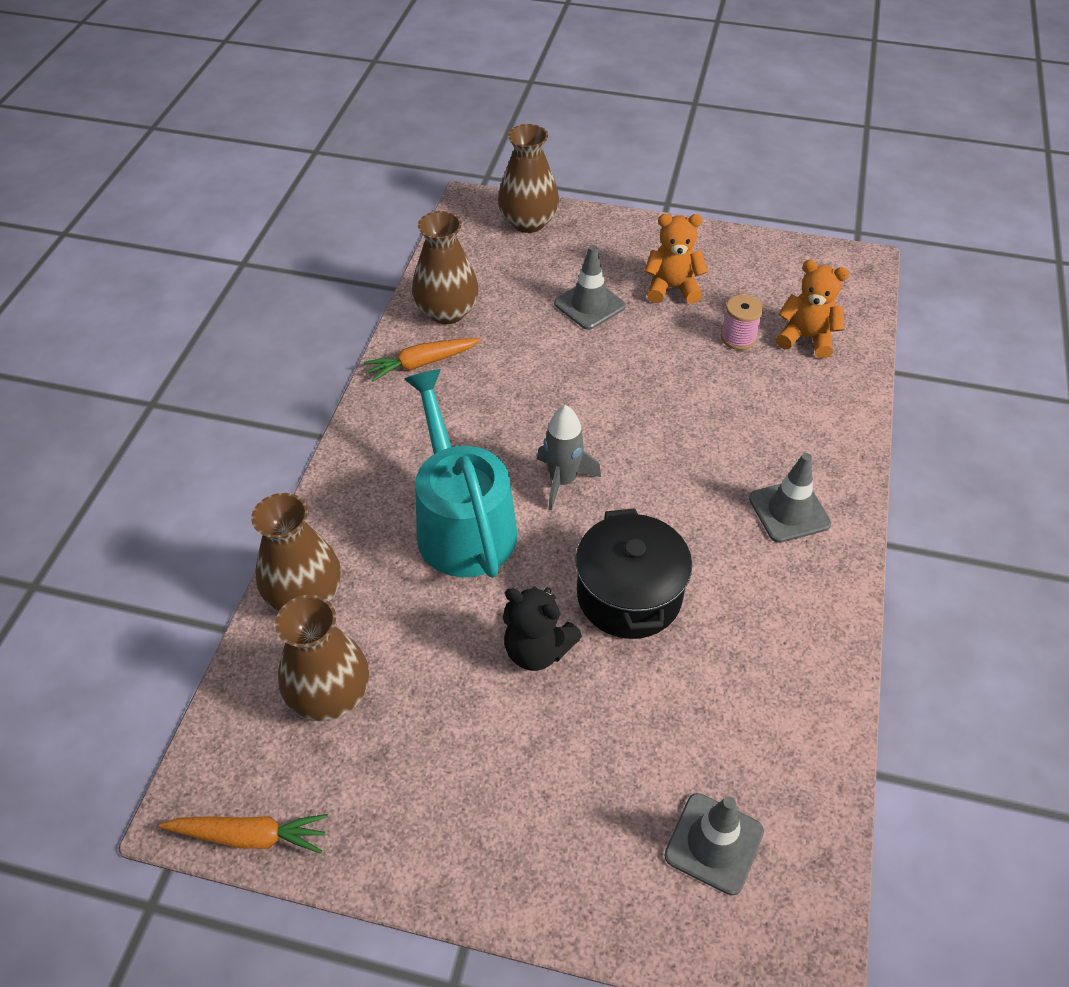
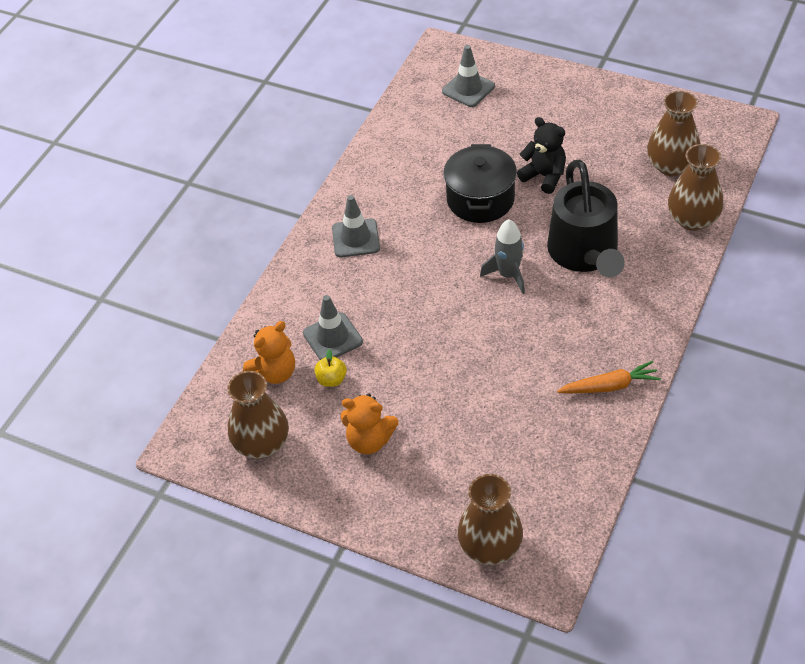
camera: 165 degrees left, 0 degrees up
orange carrot [159,814,328,854] -> none
turquoise watering can [404,369,517,578] -> black watering can [547,160,625,277]
brown vase [412,211,479,324] -> brown vase moved to [227,371,289,459]
grey traffic cone [554,245,626,330] -> grey traffic cone moved to [303,295,363,360]
pink spool [721,295,763,350] -> yellow apple [314,349,347,387]
orange teddy bear [776,260,849,358] -> orange teddy bear turned 75 degrees counterclockwise [243,321,295,384]

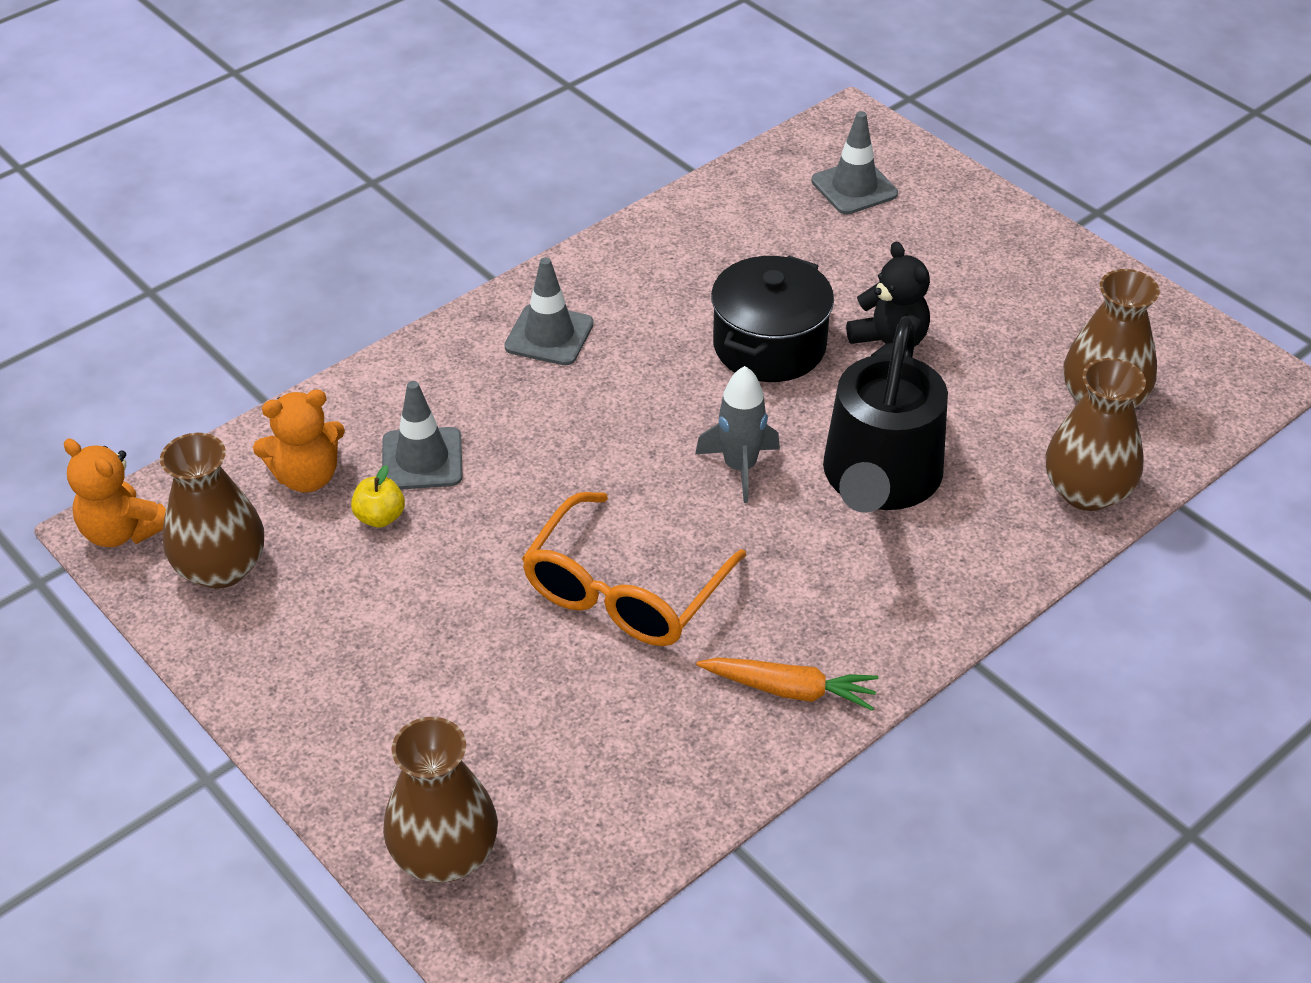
camera: 20 degrees right, 5 degrees down
orange teddy bear [341,393,398,454] -> orange teddy bear moved to [64,439,166,547]
none -> orange glasses [522,492,747,646]

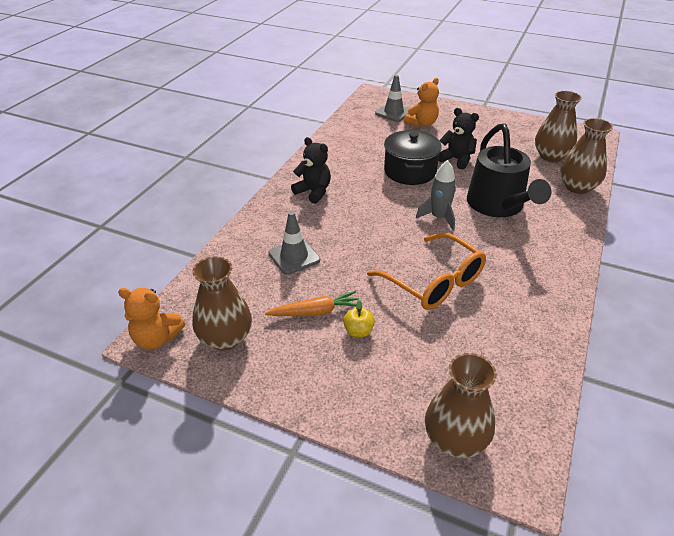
camera: 25 degrees left, 5 degrees down
orange teddy bear [253,389,345,493] -> orange teddy bear moved to [404,78,439,127]
yellow apple [351,465,405,528] -> yellow apple moved to [343,300,375,337]
grey traffic cone [505,257,594,365] -> black teddy bear [291,137,331,204]
orange glasses [522,492,747,646] -> orange glasses turned 45 degrees counterclockwise [367,232,486,310]
orange carrot [696,657,879,711] -> orange carrot moved to [265,291,359,316]

